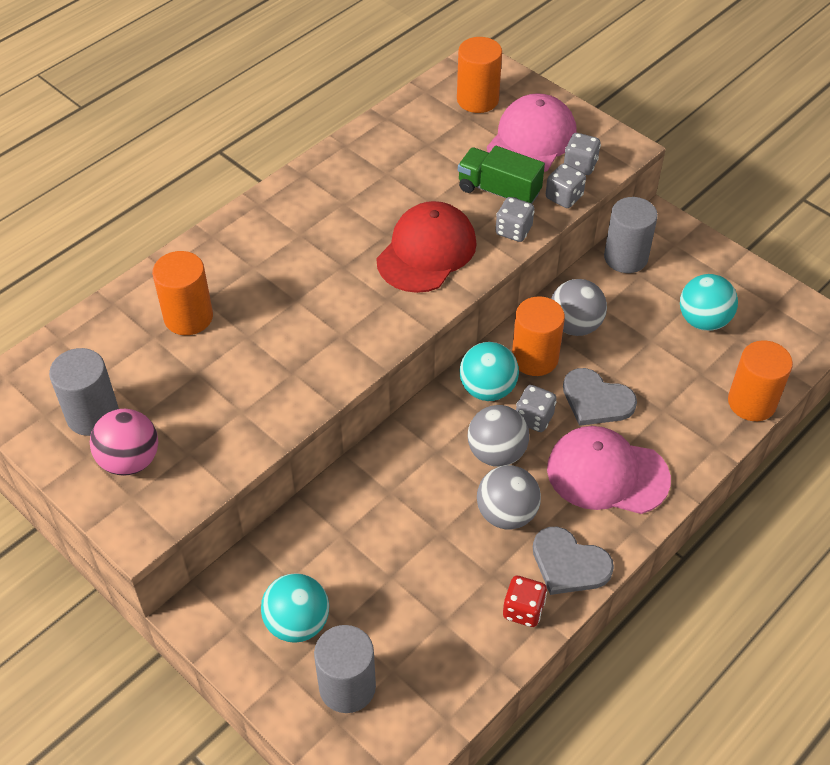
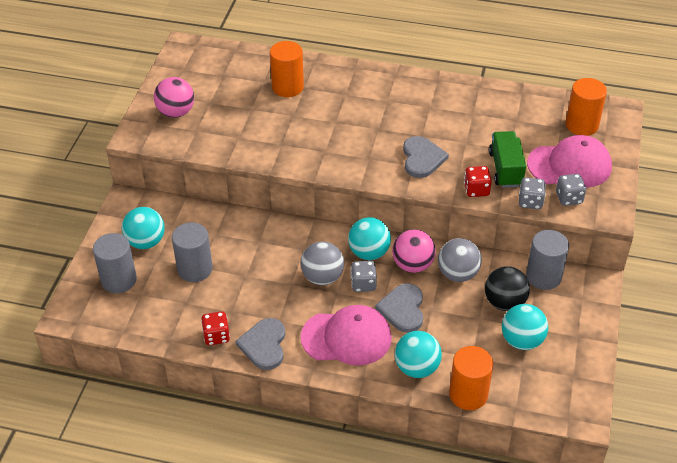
camera: 60 degrees right, 5 degrees down
grey cylinder [49,348,119,436] -> grey cylinder moved to [172,222,213,282]
red cap [377,201,477,293] -> grey heart [403,136,449,178]
grey ball [477,465,541,529] -> none
grey dice [496,197,535,242] -> red dice [464,166,492,197]
orange cylinder [512,296,565,376] -> pink ball [392,229,436,273]
pink cap [547,426,671,514] -> pink cap turned 105 degrees clockwise [301,305,392,366]
none -> turquoise ball [395,331,442,378]
none -> black ball [485,266,530,311]

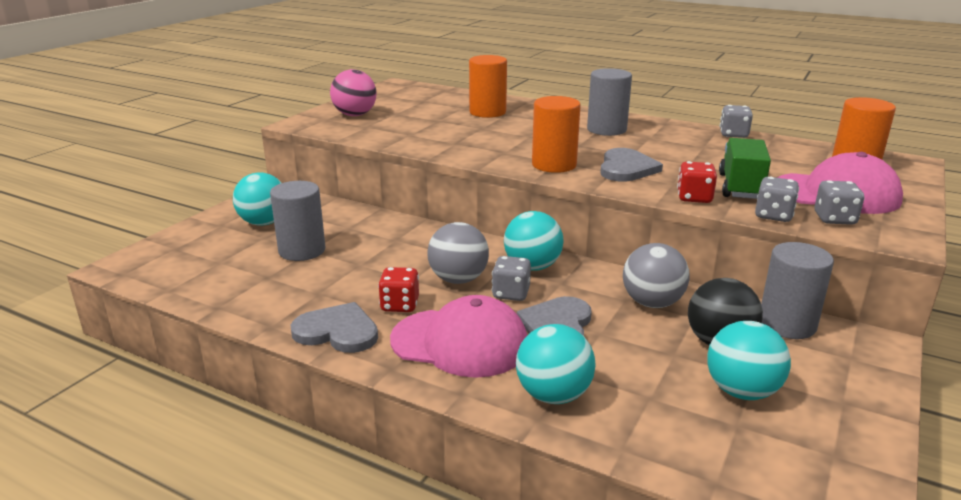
camera: 15 degrees right, 20 degrees down
grey cylinder [93,233,137,293] -> grey cylinder moved to [587,68,632,136]
red dice [201,311,230,345] -> red dice moved to [378,267,419,312]
grey heart [235,318,285,370] -> grey heart turned 90 degrees clockwise [291,302,378,353]
pink ball [392,229,436,273] -> none
orange cylinder [449,346,493,410] -> orange cylinder moved to [532,96,581,173]
none -> grey dice [720,105,753,138]

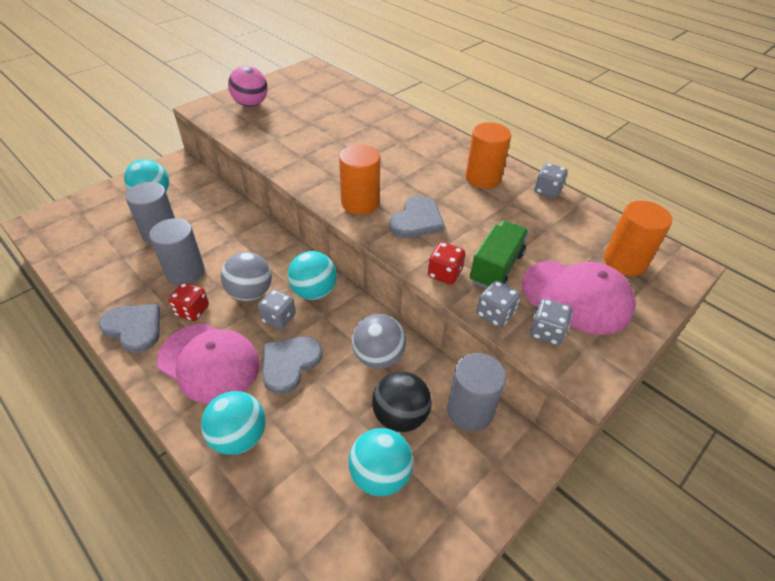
camera: 15 degrees right, 20 degrees up
orange cylinder [469,55,507,118] -> orange cylinder moved to [465,122,511,189]
grey cylinder [587,68,632,136] -> grey cylinder moved to [149,218,205,285]

